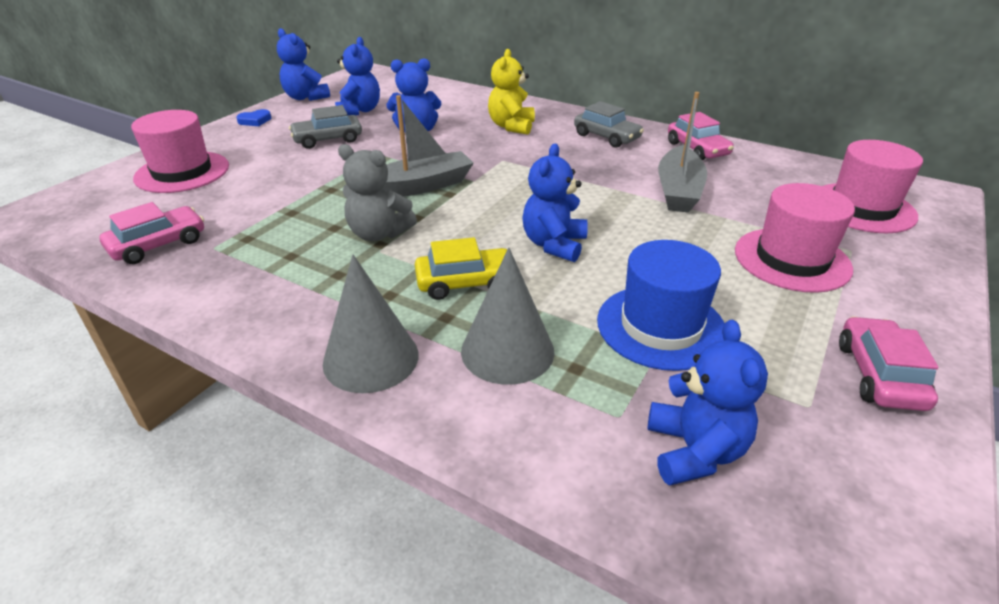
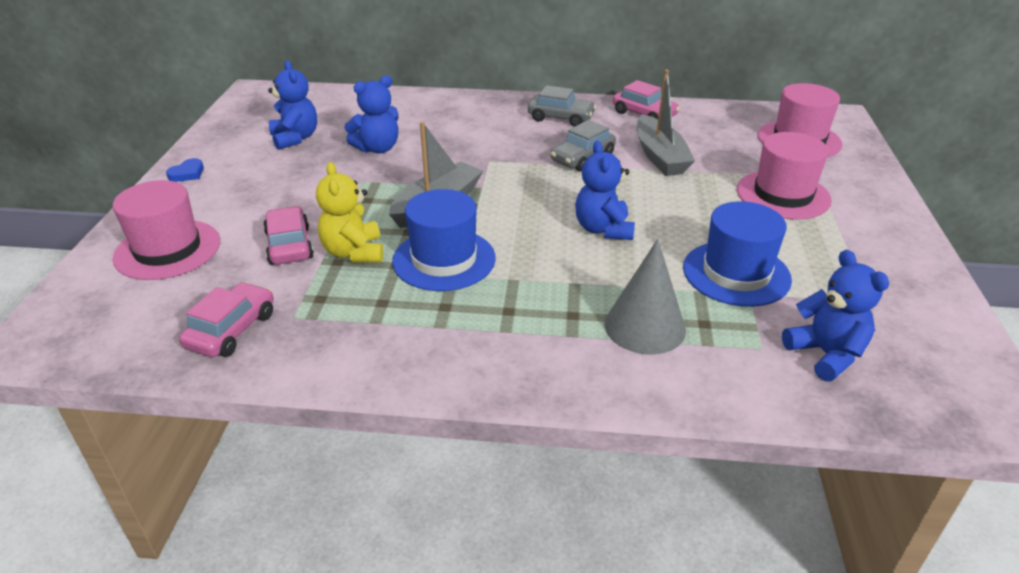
camera: 25 degrees left, 0 degrees up
blue teddy bear [277,28,330,101] -> none
grey car [289,105,362,149] -> grey car moved to [551,120,616,171]
grey cone [323,255,419,393] -> none
grey teddy bear [338,144,417,241] -> blue hat [392,189,496,291]
yellow car [415,237,507,300] -> none
yellow teddy bear [488,49,535,135] -> yellow teddy bear moved to [316,162,383,262]
pink car [839,316,939,411] -> pink car moved to [263,206,314,265]

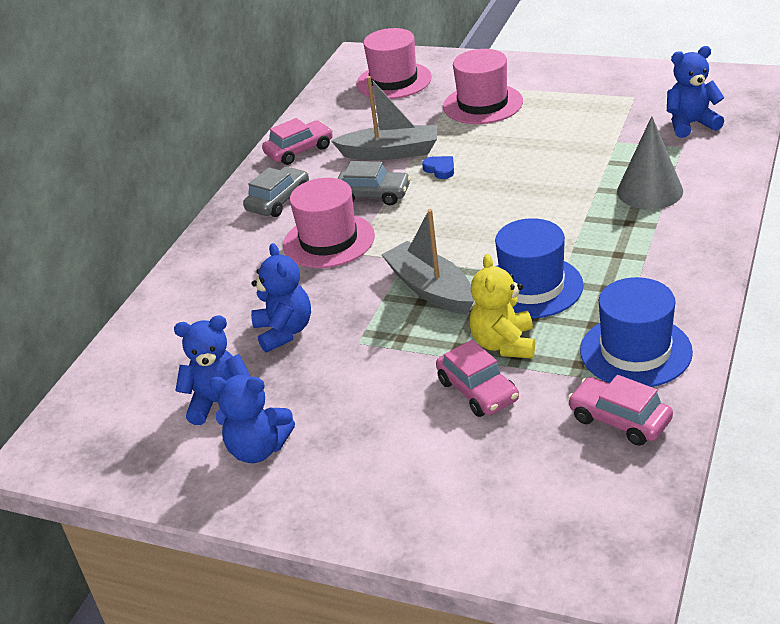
camera: 70 degrees left, 0 degrees up
pink hat [113,180,220,280] -> pink hat moved to [283,178,375,268]
blue heart [166,158,204,182] -> blue heart moved to [422,156,454,179]
pink car [263,206,314,265] -> pink car turned 120 degrees counterclockwise [436,340,519,417]
yellow teddy bear [316,162,383,262] -> yellow teddy bear turned 90 degrees clockwise [469,254,535,358]
grey car [551,120,616,171] -> grey car turned 45 degrees counterclockwise [337,161,411,205]
blue teddy bear [575,141,635,240] -> blue teddy bear moved to [209,375,295,463]
blue hat [683,201,792,307] -> blue hat moved to [580,277,693,387]

